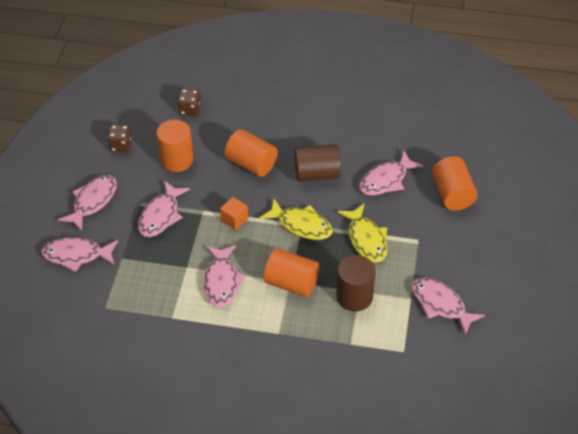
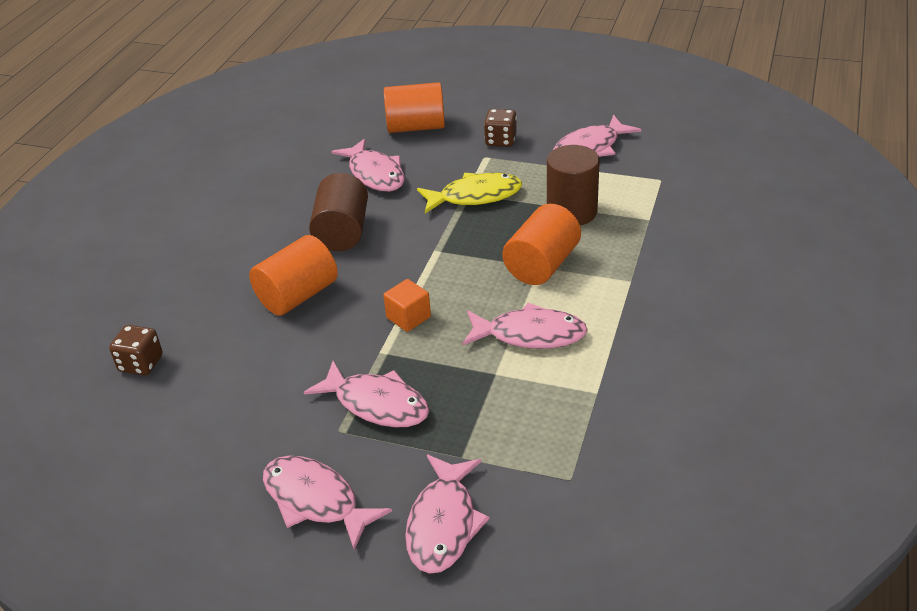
camera: 80 degrees left, 10 degrees down
brown dice [108,125,132,152] -> brown dice moved to [484,109,517,147]
orange cylinder [156,120,194,172] -> none
yellow fish [260,199,333,240] -> none

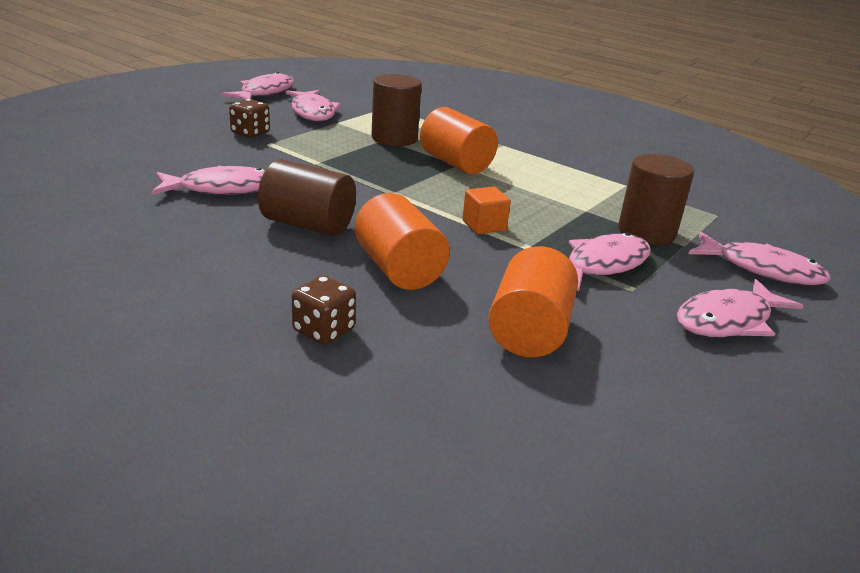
camera: 75 degrees left, 10 degrees down
brown dice [109,325,163,375] -> brown dice moved to [292,275,356,345]
orange cylinder [384,82,445,133] -> orange cylinder moved to [488,246,578,357]
yellow fish [417,173,522,214] -> none
pink fish [463,302,588,349] -> pink fish moved to [220,72,294,100]
none -> brown cylinder [618,154,694,245]

